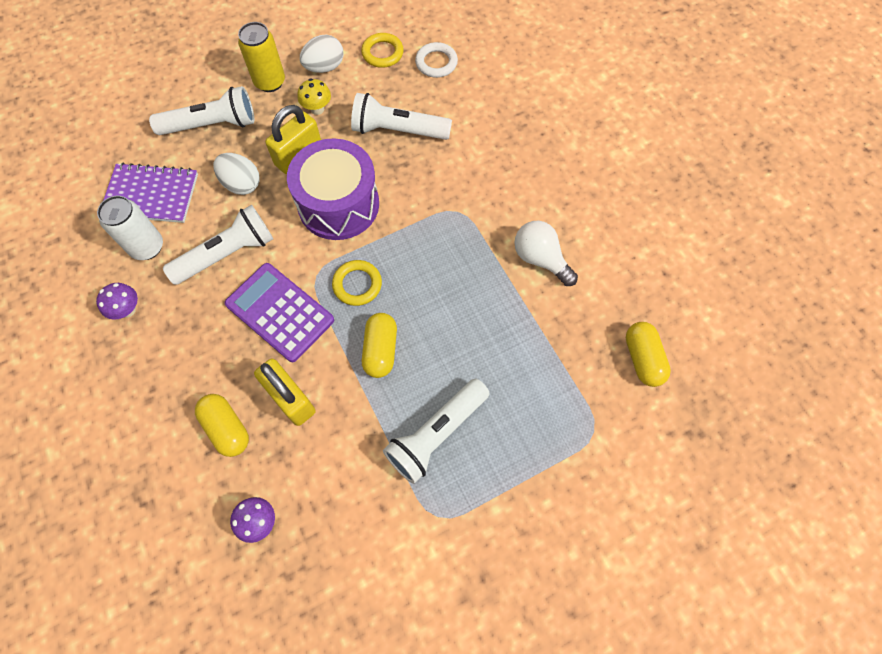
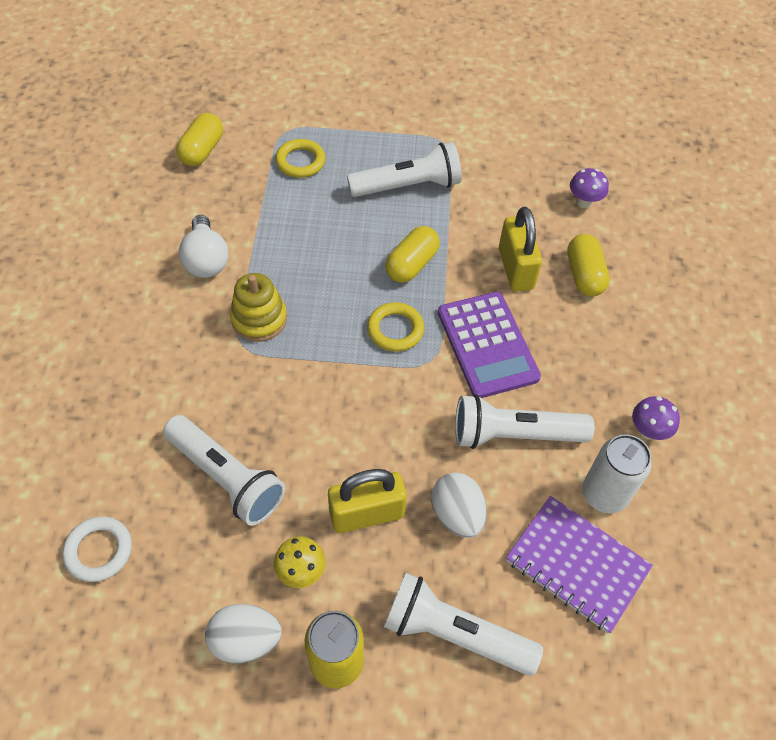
camera: 150 degrees left, 10 degrees down
purple drum [287,138,379,240] -> none
yellow ring [361,33,404,68] -> yellow ring moved to [275,139,326,178]
none -> yellow stacking toy [230,273,287,342]

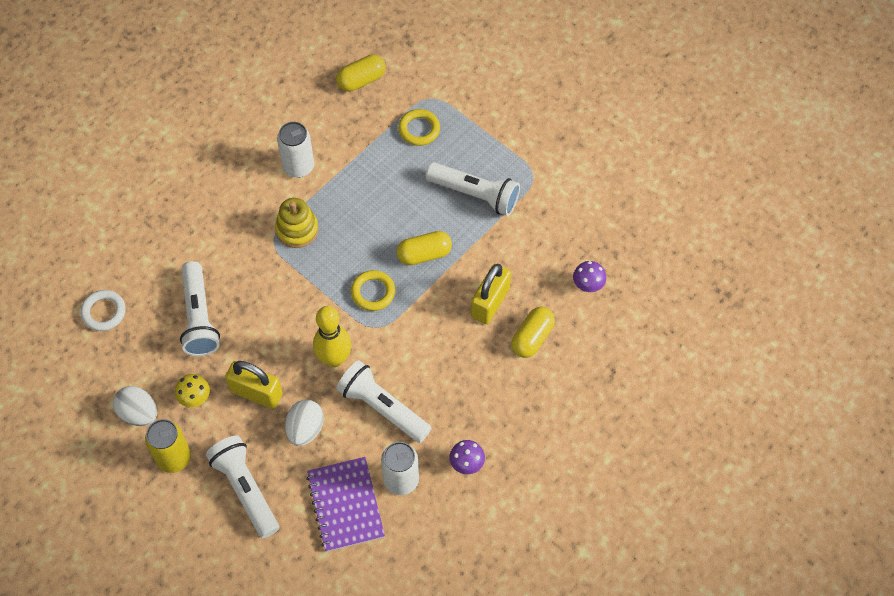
camera: 40 degrees right, 5 degrees up
white light bulb [179,215,229,278] -> white can [277,122,314,178]
purple calculator [438,292,541,398] -> none
none -> yellow bowling pin [313,306,351,367]

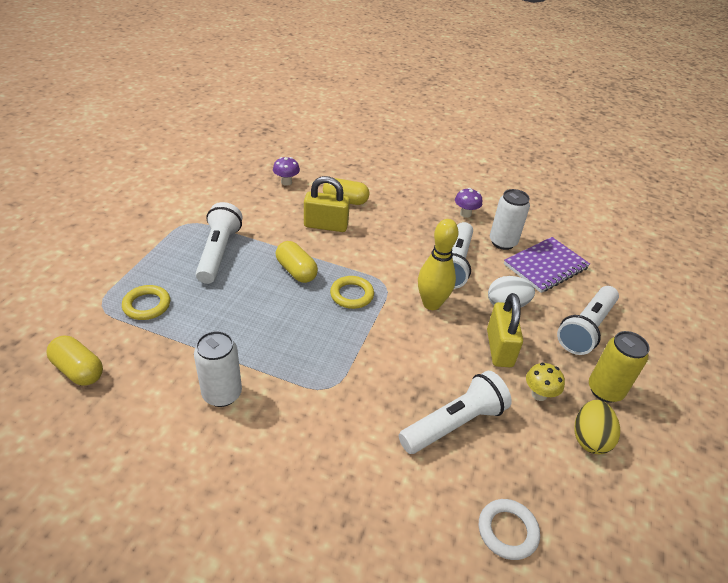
camera: 115 degrees left, 20 degrees down
white egg [113,386,157,426] -> yellow egg [574,400,620,454]
yellow stacking toy [275,198,319,248] -> none

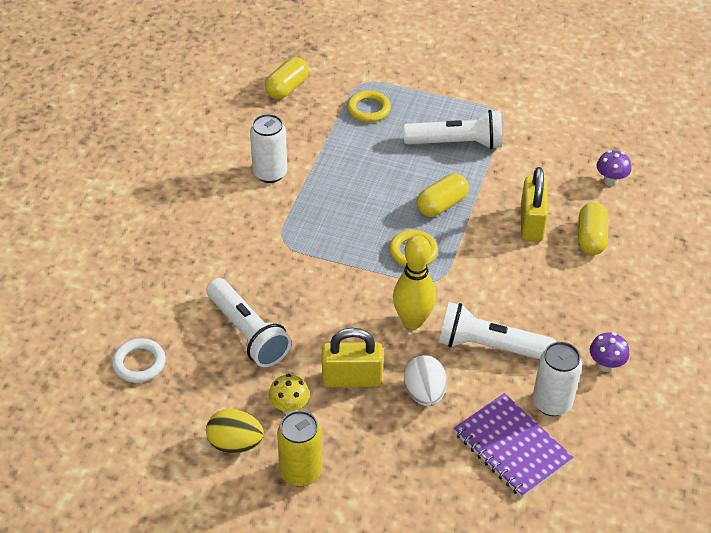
camera: 90 degrees right, 5 degrees up
white flashlight [557,286,619,355] -> none

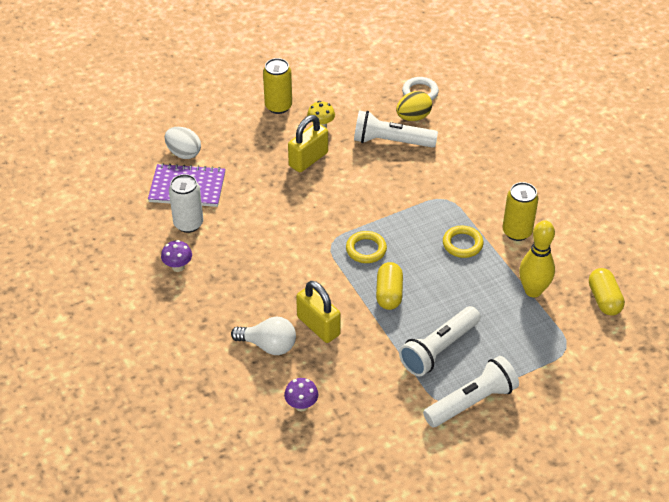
camera: 135 degrees right, 0 degrees up
yellow egg [206,409,264,453] -> yellow egg moved to [396,91,432,121]
white can [250,114,287,183] -> yellow can [503,182,538,241]
yellow ring [347,90,391,122] -> yellow ring moved to [443,226,484,258]
yellow bowling pin [393,235,436,329] -> yellow bowling pin moved to [519,220,555,298]
white egg [404,355,447,406] -> white egg moved to [165,127,201,159]
white flashlight [438,302,556,359] -> white flashlight moved to [423,356,519,427]
yellow capsule [578,202,608,255] -> white light bulb [231,317,296,355]

